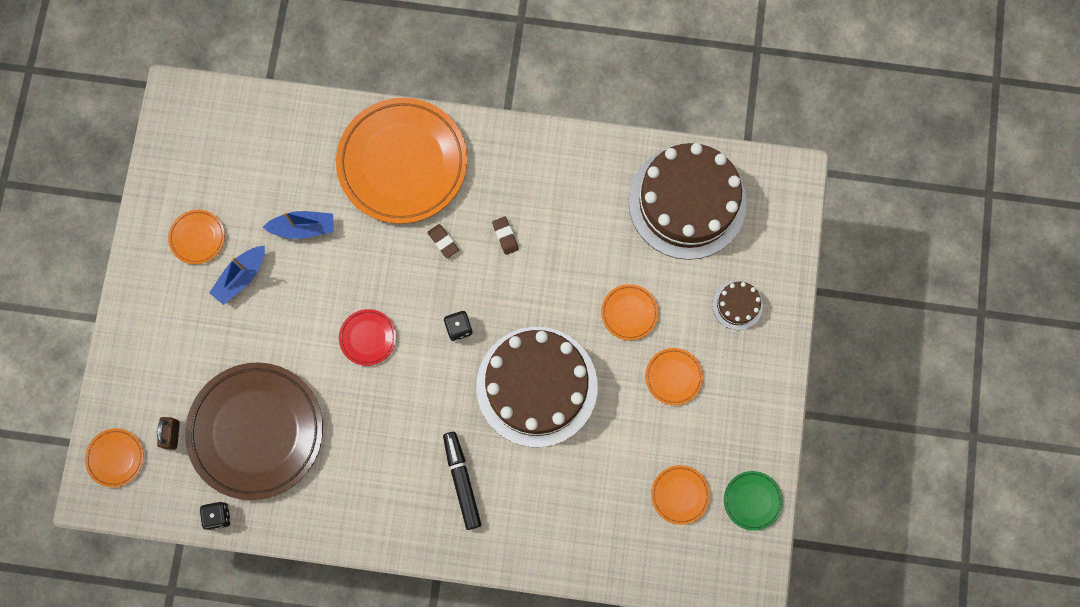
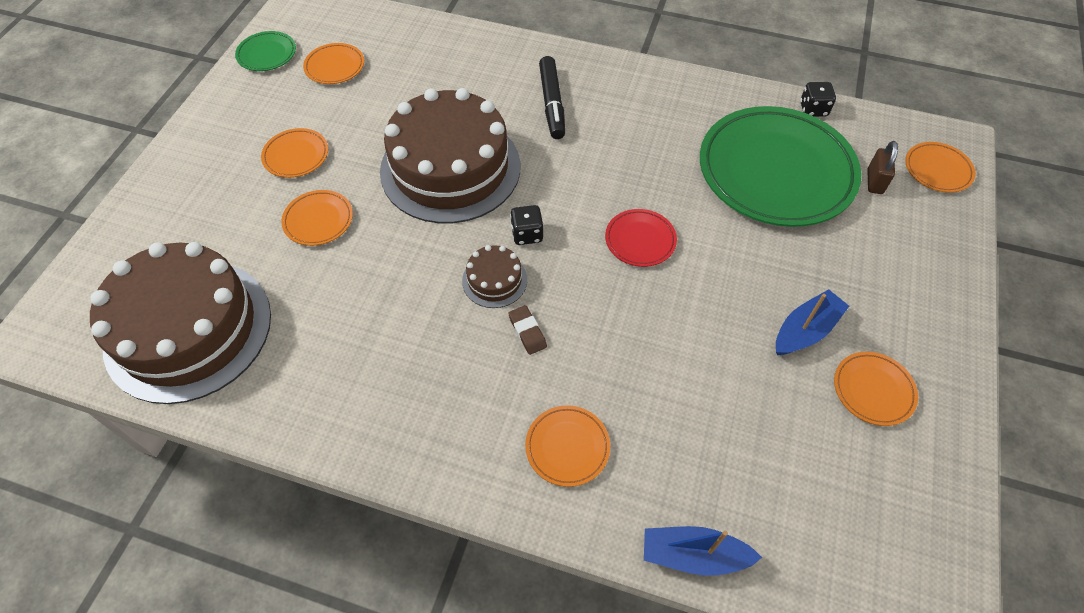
camera: 170 degrees left, 20 degrees down
brown plate [185,362,323,500] -> green plate [700,106,861,227]
blue boat [263,211,334,239] -> blue boat moved to [644,526,762,576]
orange plate [336,98,467,224] -> orange plate [525,405,610,487], size x0.43
brown eraser [492,216,519,255] -> none
brown cake [712,281,763,330] -> brown cake moved to [462,245,527,308]

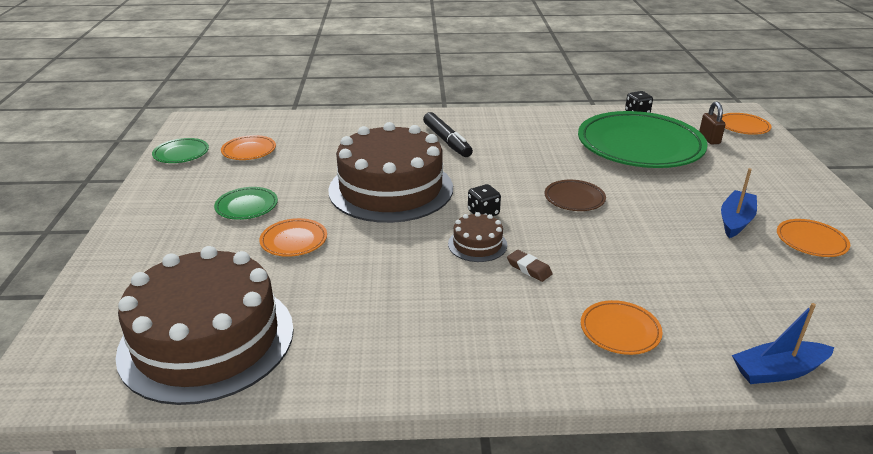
camera: 20 degrees left, 25 degrees down
orange plate [261,128,328,178] -> green plate [214,187,278,220]
red plate [605,209,677,267] -> brown plate [545,180,606,211]

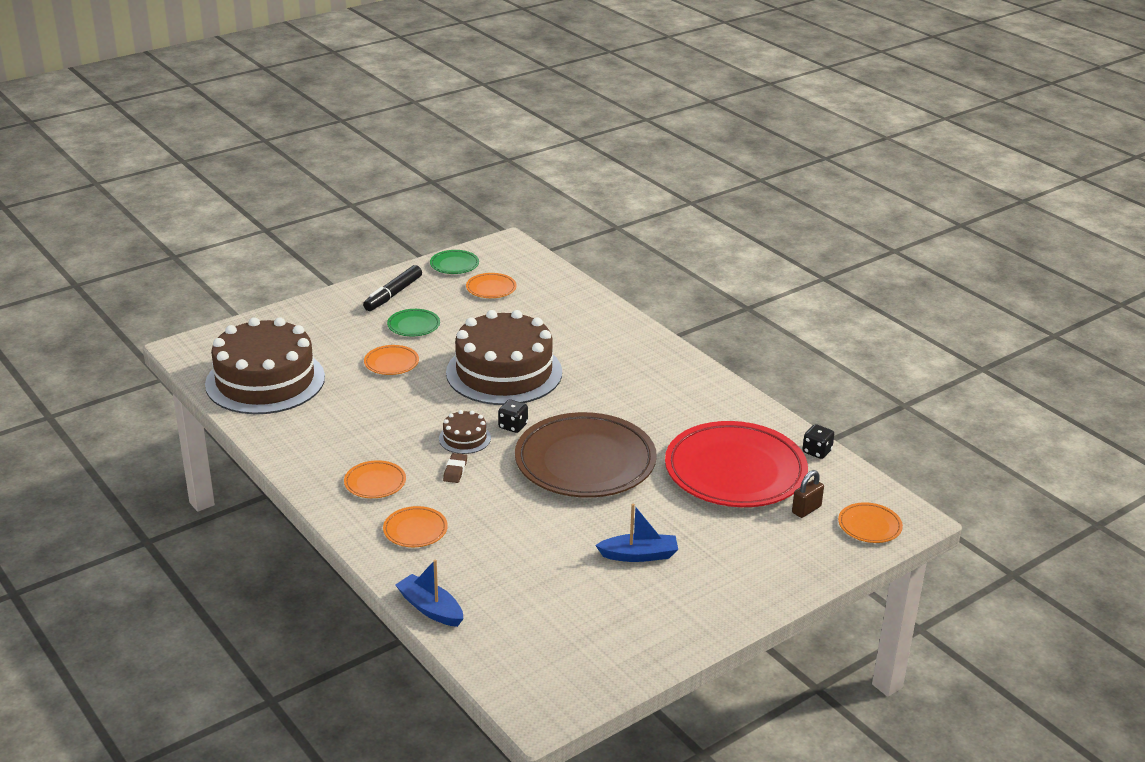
camera: 55 degrees right, 0 degrees up
black marker [423,112,473,157] -> black marker moved to [363,265,422,311]
brown plate [545,180,606,211] -> brown plate [515,412,657,498], size x2.35
green plate [578,111,708,168] -> red plate [665,421,808,507]
orange plate [777,219,850,257] -> orange plate moved to [344,460,406,498]

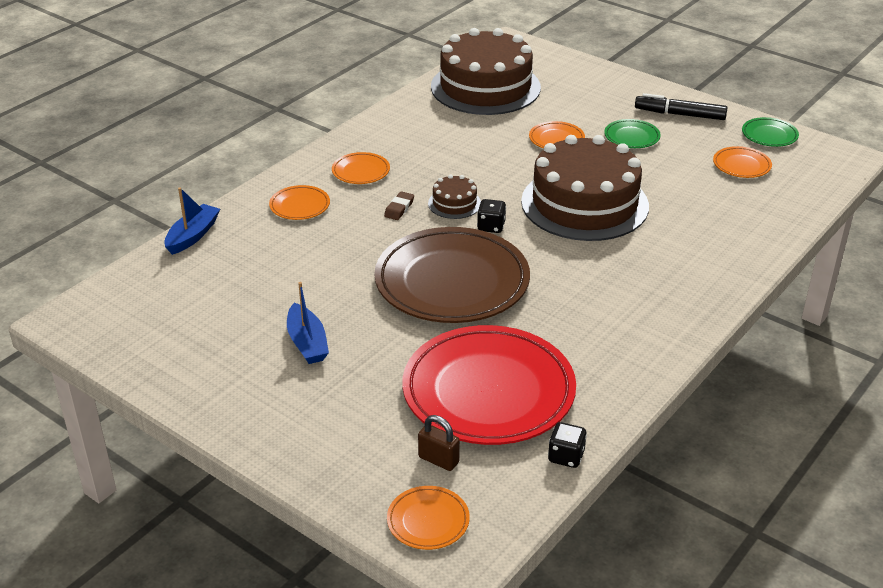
camera: 75 degrees right, 5 degrees up
brown eraser [443,453,467,483] -> brown eraser turned 60 degrees counterclockwise [384,191,414,220]

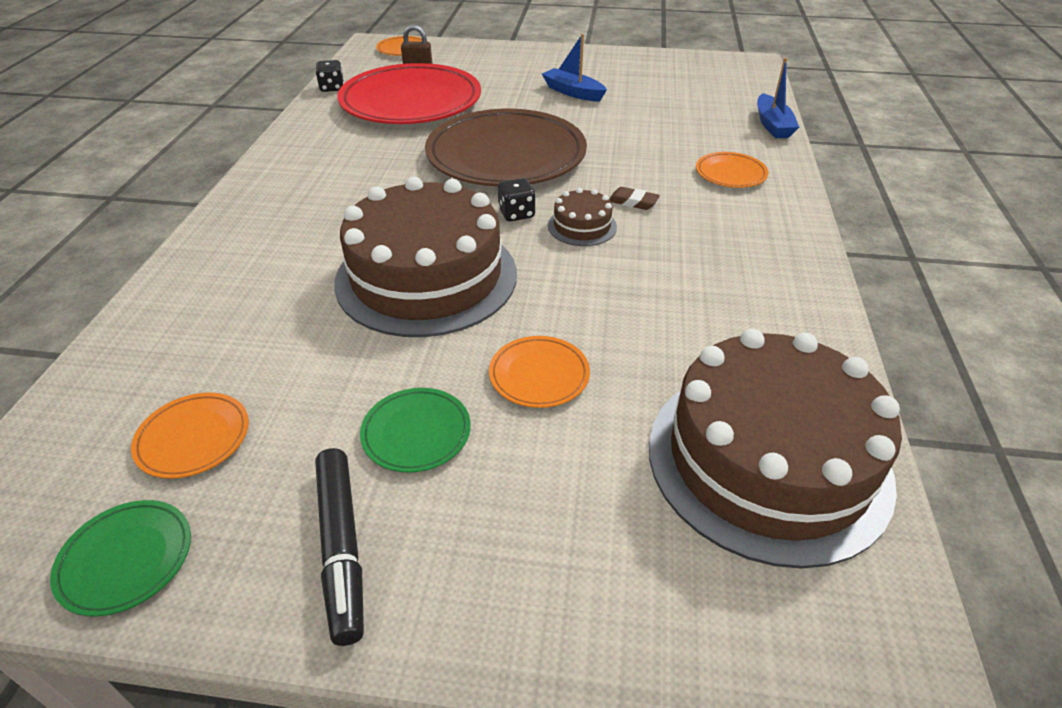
camera: 150 degrees right, 5 degrees up
orange plate [332,152,390,184] -> none
brown eraser [384,191,414,220] -> brown eraser turned 60 degrees counterclockwise [609,187,660,210]
black marker [635,93,728,120] -> black marker turned 90 degrees clockwise [315,448,364,646]

